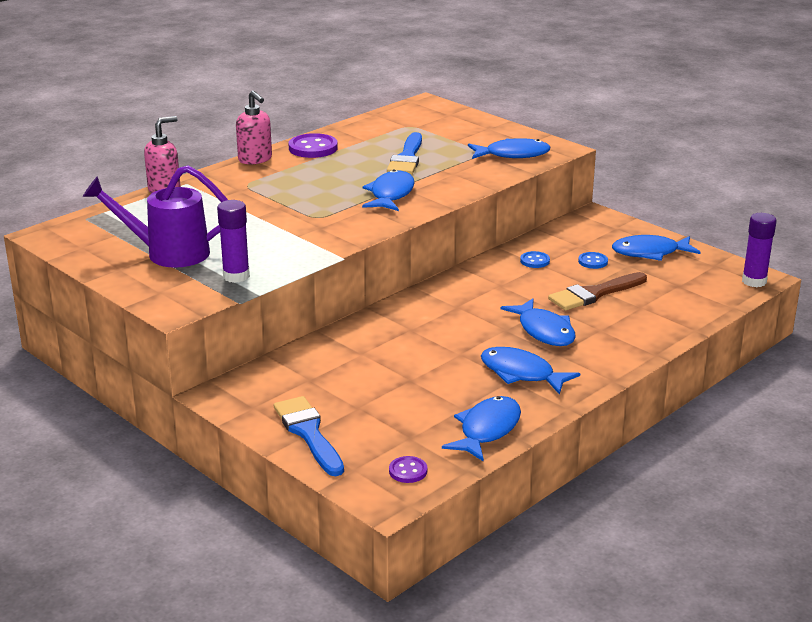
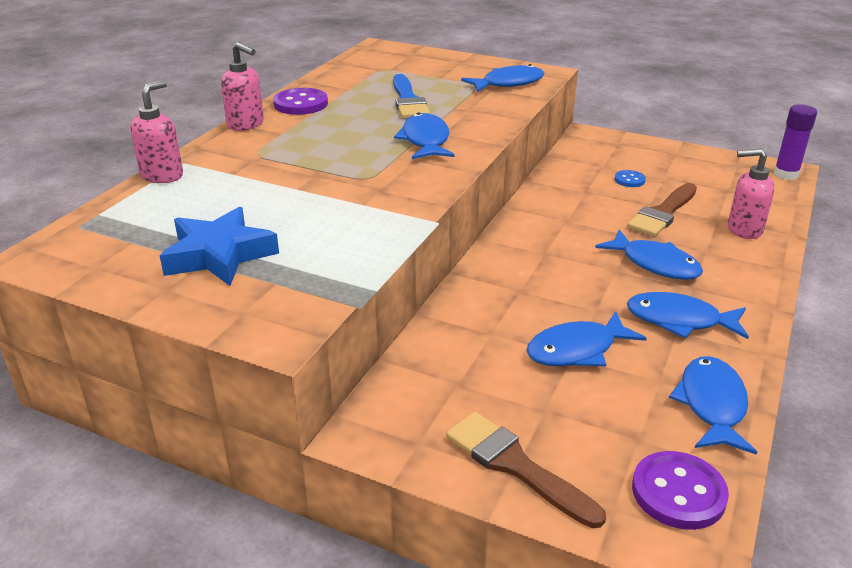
camera: 20 degrees left, 5 degrees up
purple watering can [83,165,228,268] -> blue star [160,207,279,286]
purple glue stick [217,200,250,283] -> none
blue brush [274,396,344,476] -> brown brush [446,412,606,528]
purple button [389,456,427,483] -> purple button [632,451,729,530], size x1.79
blue button [520,251,550,268] -> none
blue fish [612,235,701,261] -> blue fish moved to [526,311,647,366]
none -> pink soap dispenser [728,149,775,239]

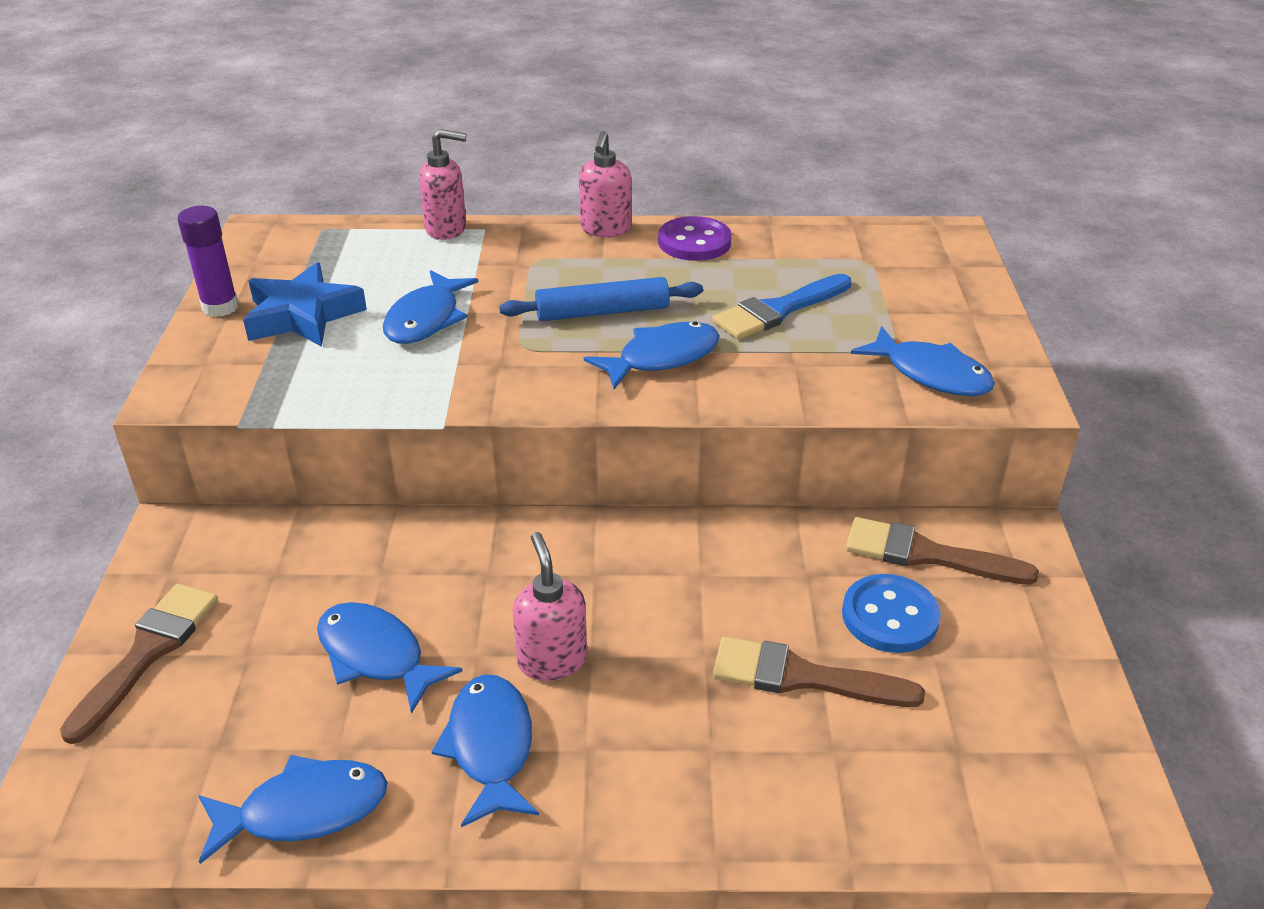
camera: 65 degrees right, 5 degrees up
blue fish [595,230,703,280] -> blue fish moved to [383,270,479,344]
blue button [615,170,646,187] -> blue button [842,574,941,653], size x1.79
purple button [632,451,729,530] -> none
pink soap dispenser [728,149,775,239] -> pink soap dispenser moved to [513,532,587,681]
purple glue stick [773,104,817,180] -> purple glue stick moved to [177,206,239,317]
none -> blue rolling pin [499,277,703,321]
none -> brown brush [846,517,1039,584]

